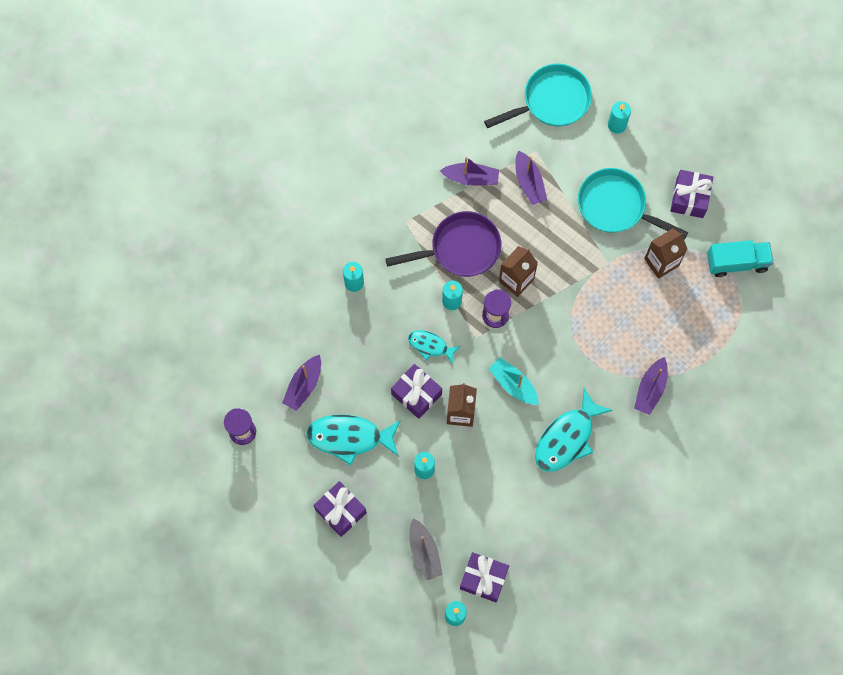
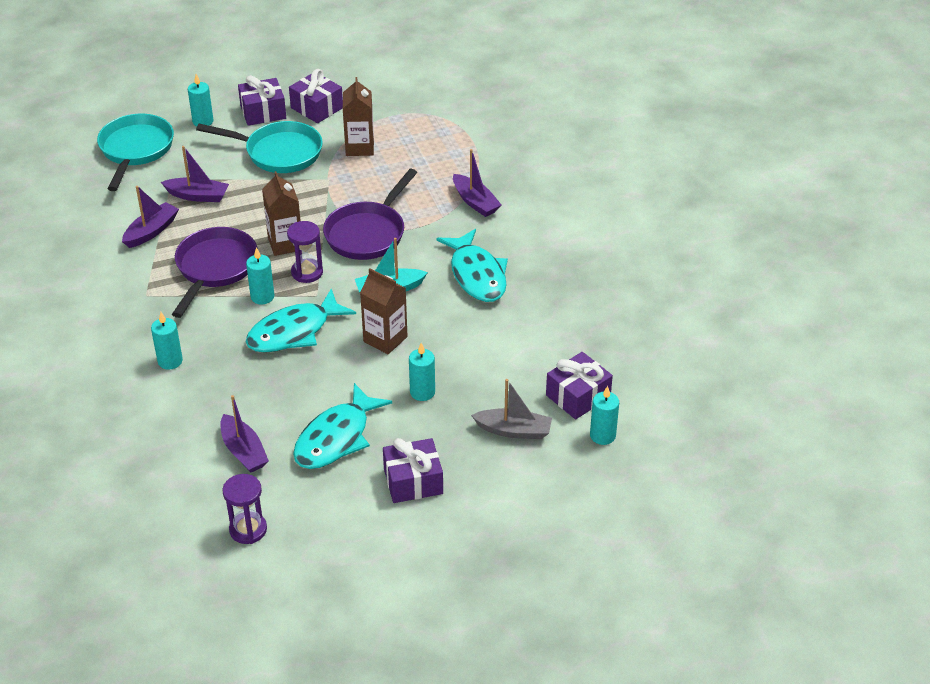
camera: 60 degrees left, 30 degrees down
purple gift [391,364,442,419] -> purple gift moved to [238,75,286,126]
turquoise fish [408,330,460,364] -> turquoise fish [245,289,356,353], size x1.76
turquoise pan [578,168,689,240] -> turquoise pan turned 135 degrees counterclockwise [196,121,323,173]
turquoise truck [707,240,774,277] -> none
none -> purple pan [323,169,418,260]

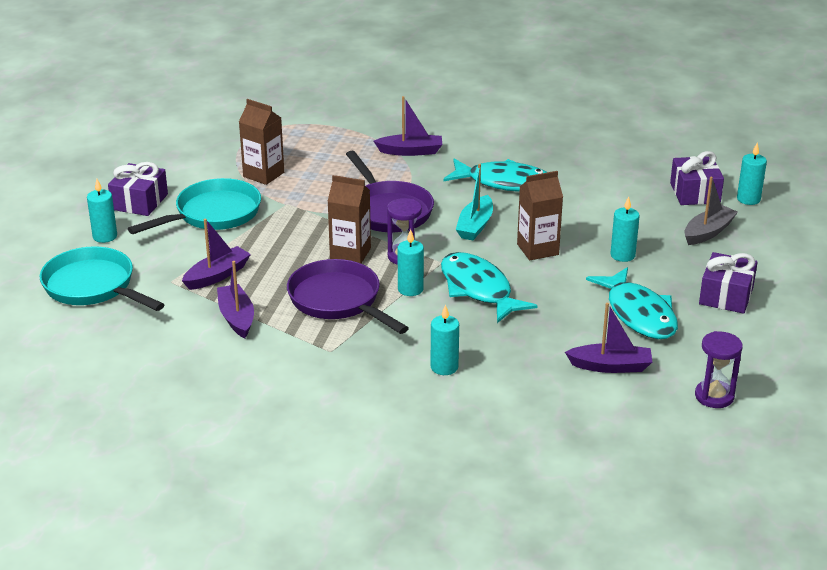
camera: 55 degrees left, 10 degrees down
turquoise fish [245,289,356,353] -> turquoise fish turned 150 degrees clockwise [441,252,537,323]
purple gift [289,69,343,123] -> none

